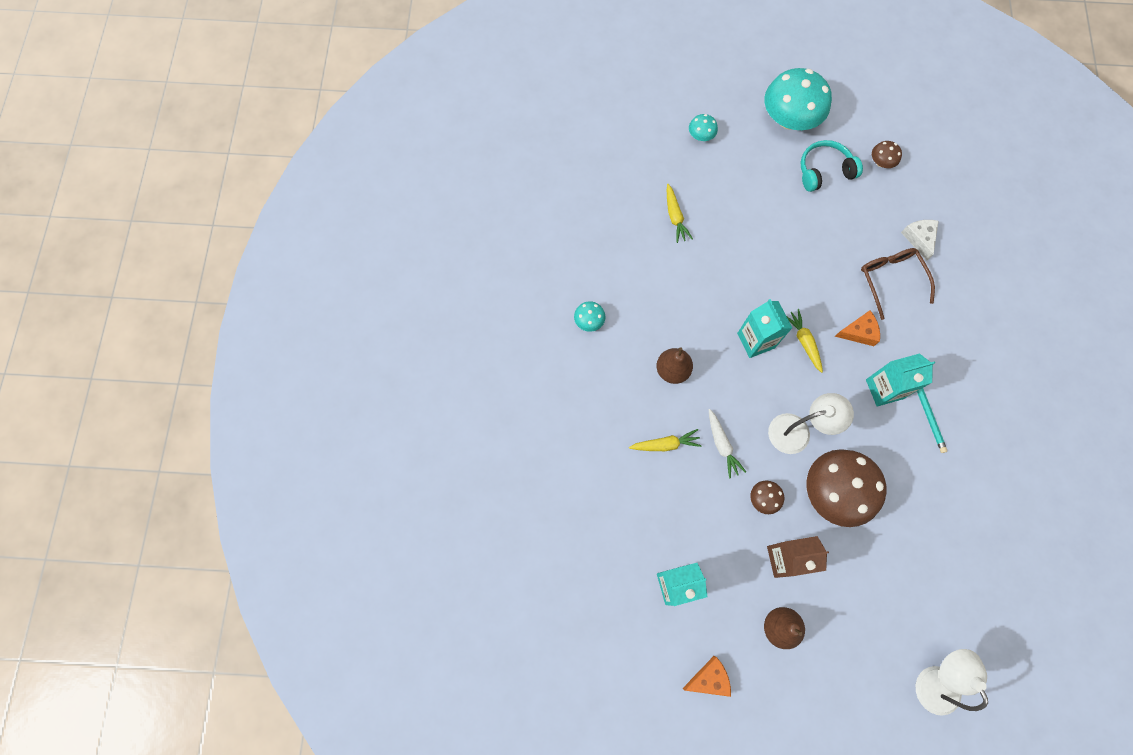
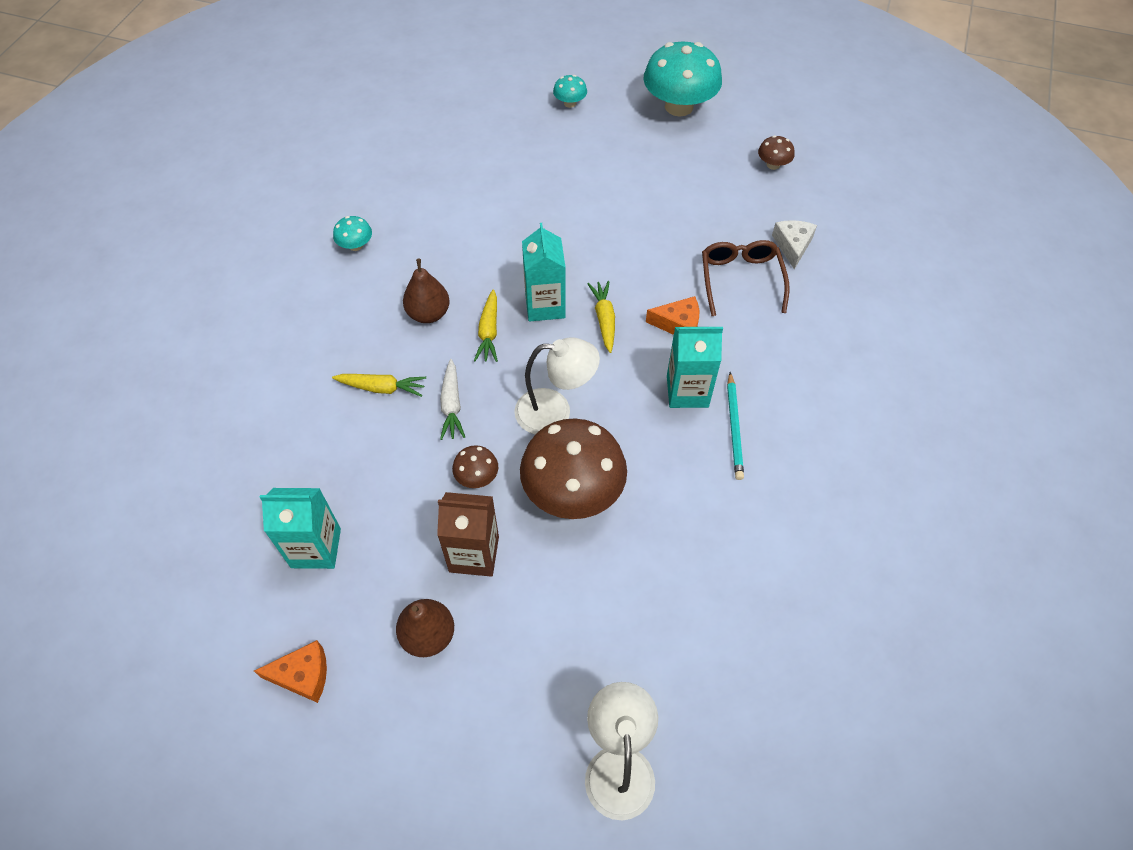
camera: 15 degrees right, 15 degrees down
yellow carrot [667,184,693,243] -> yellow carrot moved to [474,289,498,362]
turquoise headphones [801,140,863,192] -> none

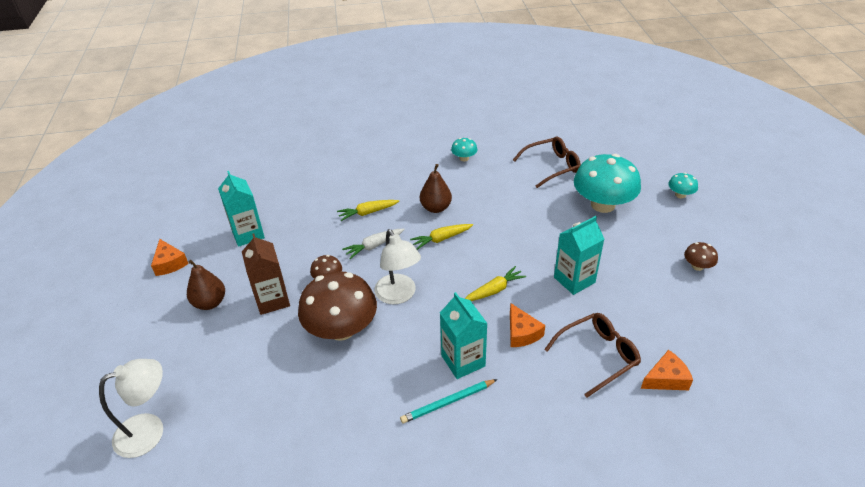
camera: 65 degrees right, 15 degrees down
yellow carrot [332,374,426,397] -> yellow carrot turned 90 degrees clockwise [337,200,399,221]
turquoise carton [522,223,566,321] -> turquoise carton moved to [554,216,604,295]
turquoise mushroom [643,42,722,117] -> turquoise mushroom moved to [574,154,641,213]
brown mushroom [758,135,795,170] -> brown mushroom moved to [684,242,718,271]
white cheese [772,220,817,269] -> orange cheese [641,350,693,390]
none -> brown glasses [513,136,581,188]

